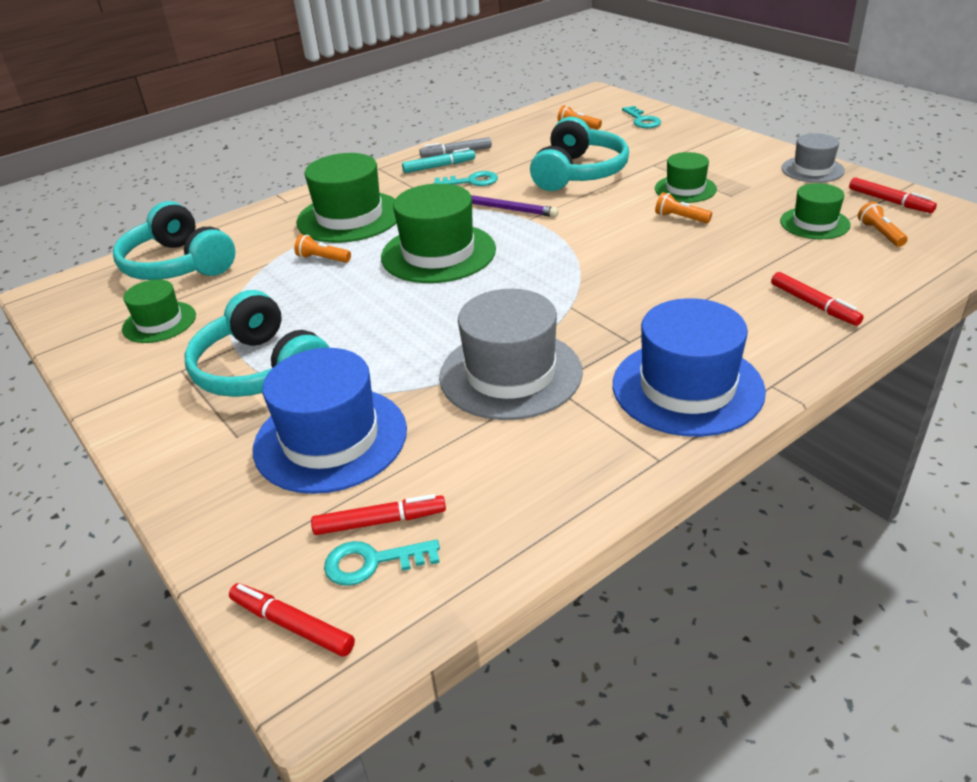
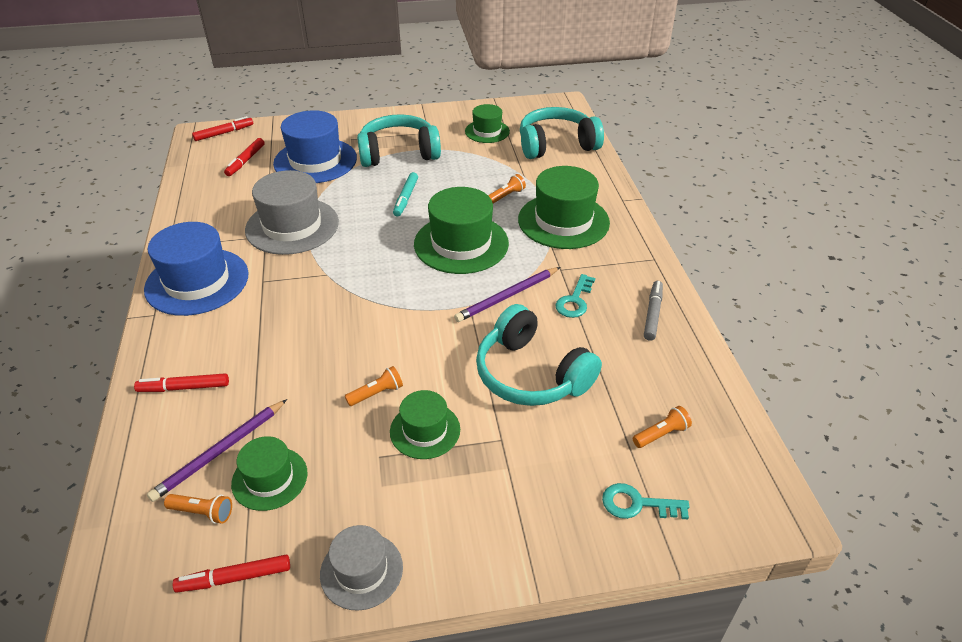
camera: 115 degrees right, 5 degrees up
turquoise key [324,540,440,586] -> none
turquoise marker [402,148,475,173] -> turquoise marker moved to [393,172,418,217]
none -> purple pencil [147,399,287,502]

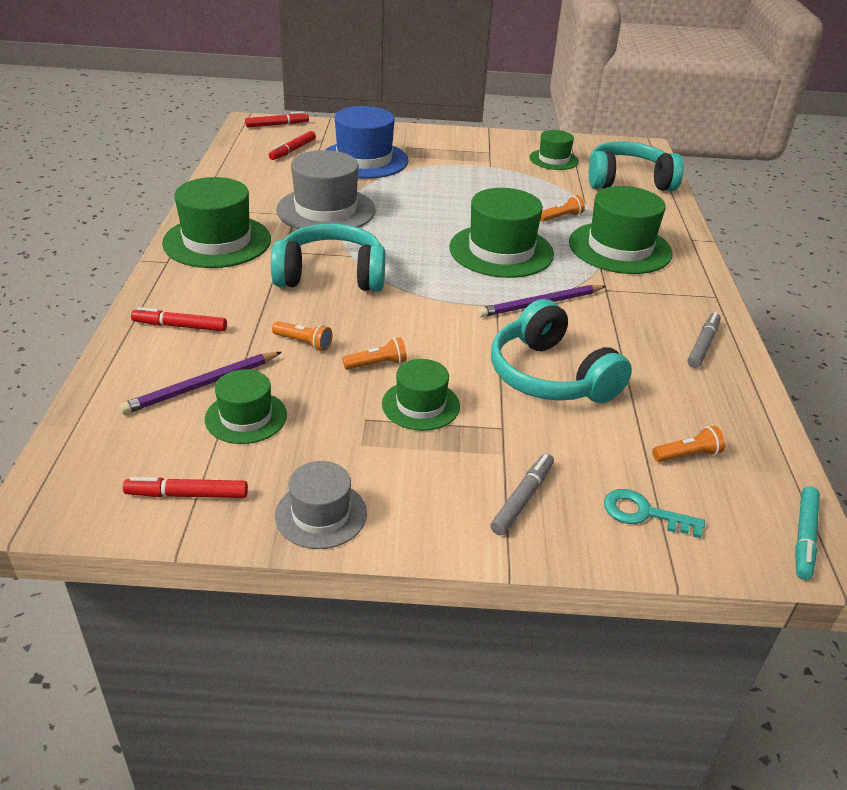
camera: 10 degrees right, 5 degrees down
blue hat [144,222,249,316] -> green hat [162,177,271,268]
orange flashlight [164,494,232,524] -> orange flashlight moved to [272,321,333,351]
turquoise headphones [357,114,441,167] -> turquoise headphones moved to [271,224,385,292]
turquoise marker [393,172,418,217] -> turquoise marker moved to [795,486,820,580]
turquoise key [555,274,595,318] -> none
none -> grey marker [490,453,554,535]

